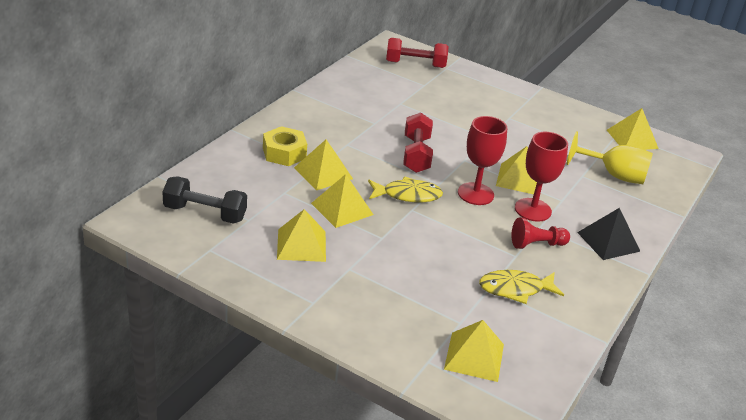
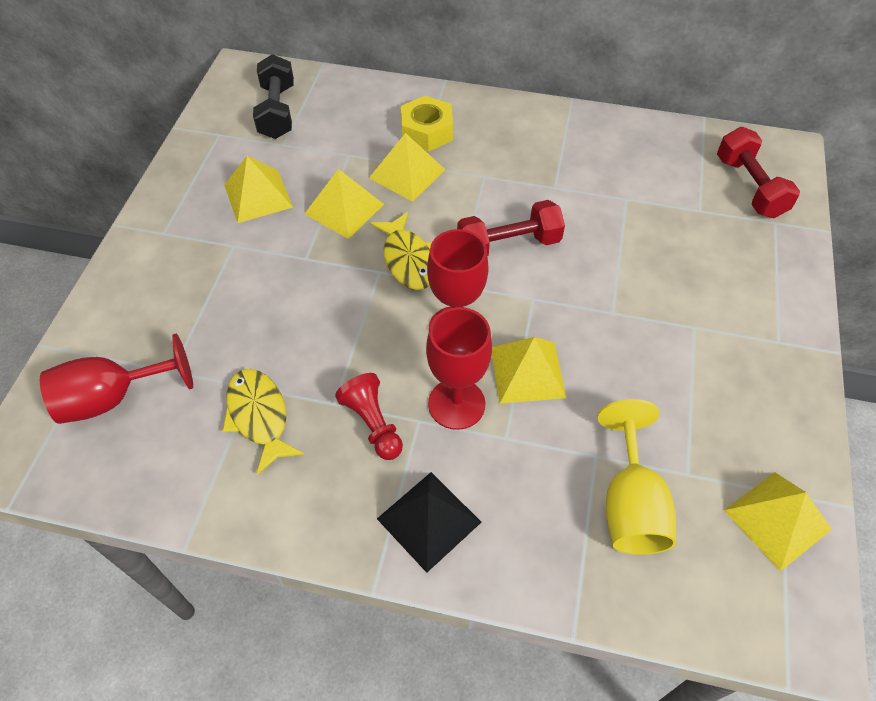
camera: 75 degrees right, 20 degrees up
yellow pyramid [444,320,504,382] -> red goblet [40,333,193,424]

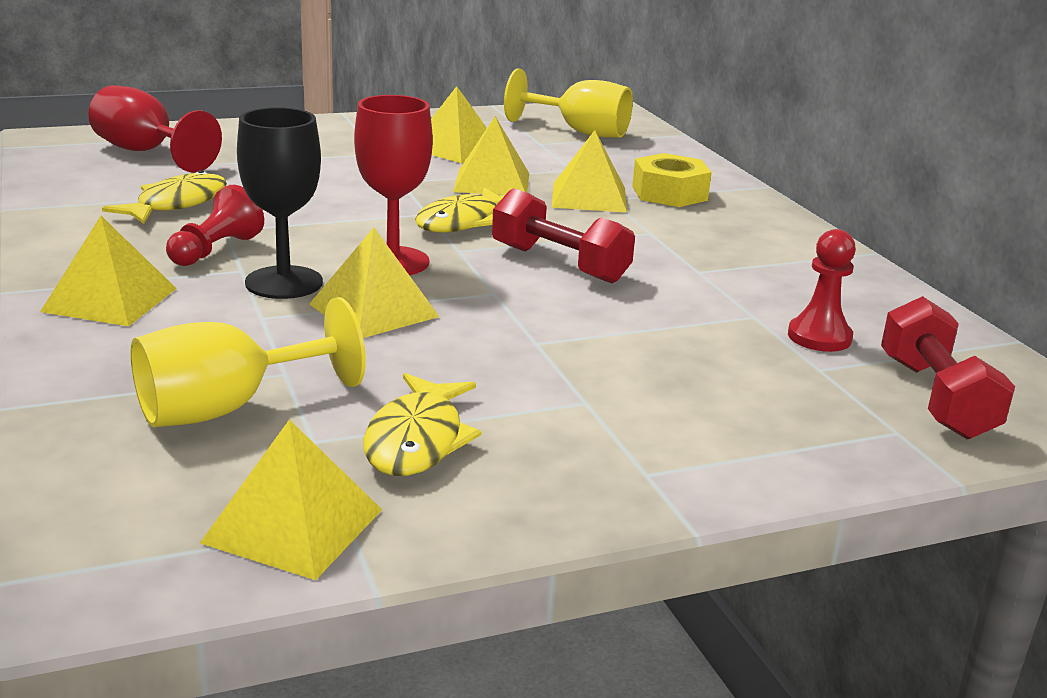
camera: 55 degrees right, 30 degrees down
black dumbbell [253,54,294,139] -> yellow goblet [504,68,633,138]
black pyramid [377,472,481,573] -> yellow pyramid [40,216,177,326]
red goblet [426,307,492,430] -> black goblet [237,107,323,299]
red dumbbell [717,127,800,218] -> red dumbbell turned 45 degrees counterclockwise [881,296,1015,439]
none -> yellow fish [363,373,482,476]
none -> red pawn [788,229,856,352]

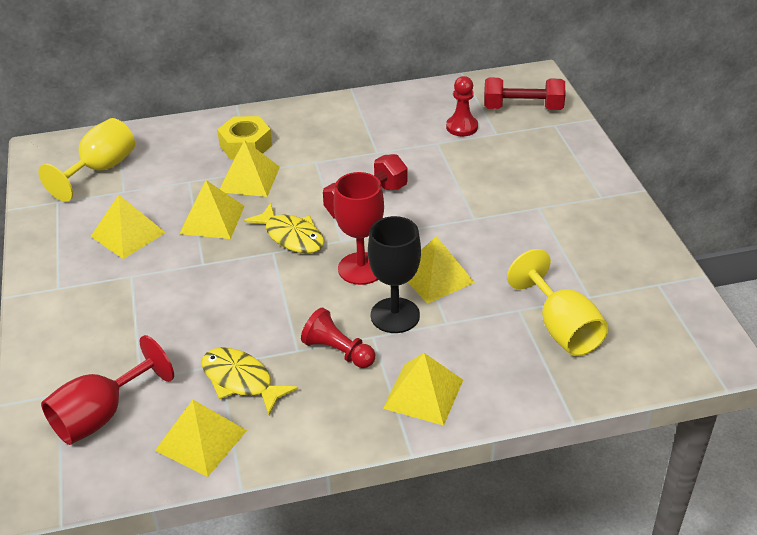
camera: 80 degrees left, 15 degrees up
yellow pyramid [200,420,382,580] -> yellow pyramid moved to [155,400,247,477]
yellow fish [363,373,482,476] -> none

